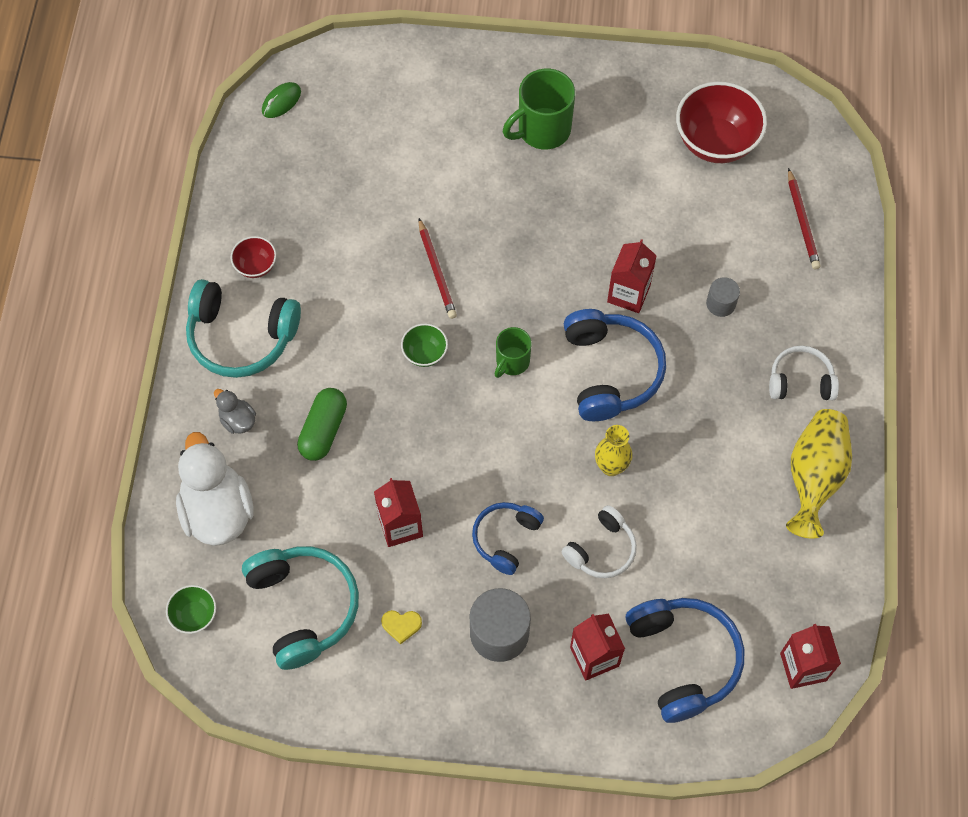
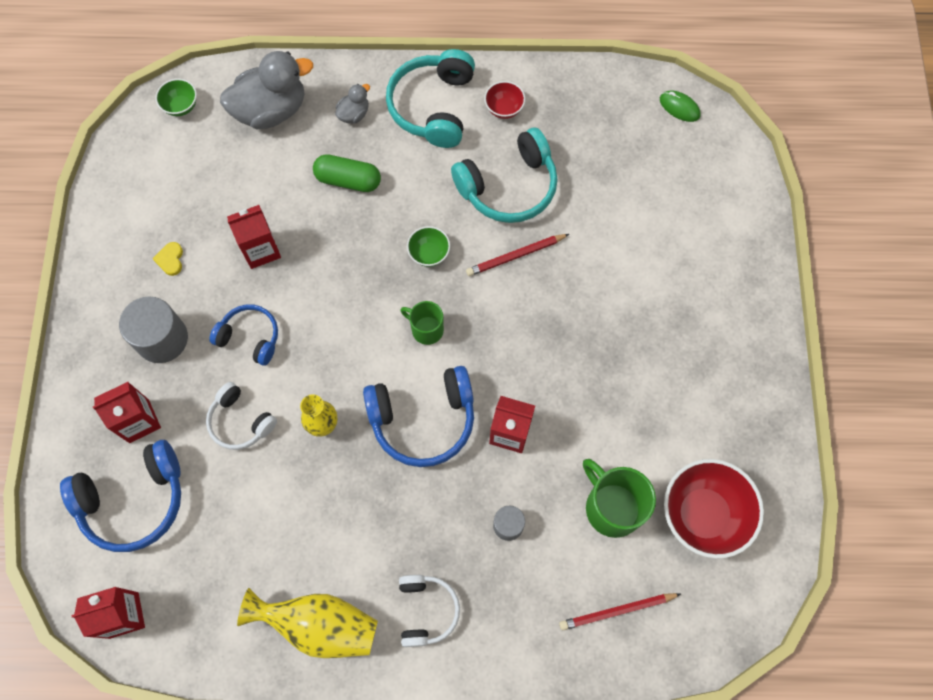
camera: 85 degrees right, 5 degrees up
white duck [176,432,254,546] -> grey duck [220,51,313,129]
turquoise headphones [242,546,359,670] -> turquoise headphones moved to [451,128,558,223]
green mug [503,69,575,149] -> green mug moved to [583,459,656,538]

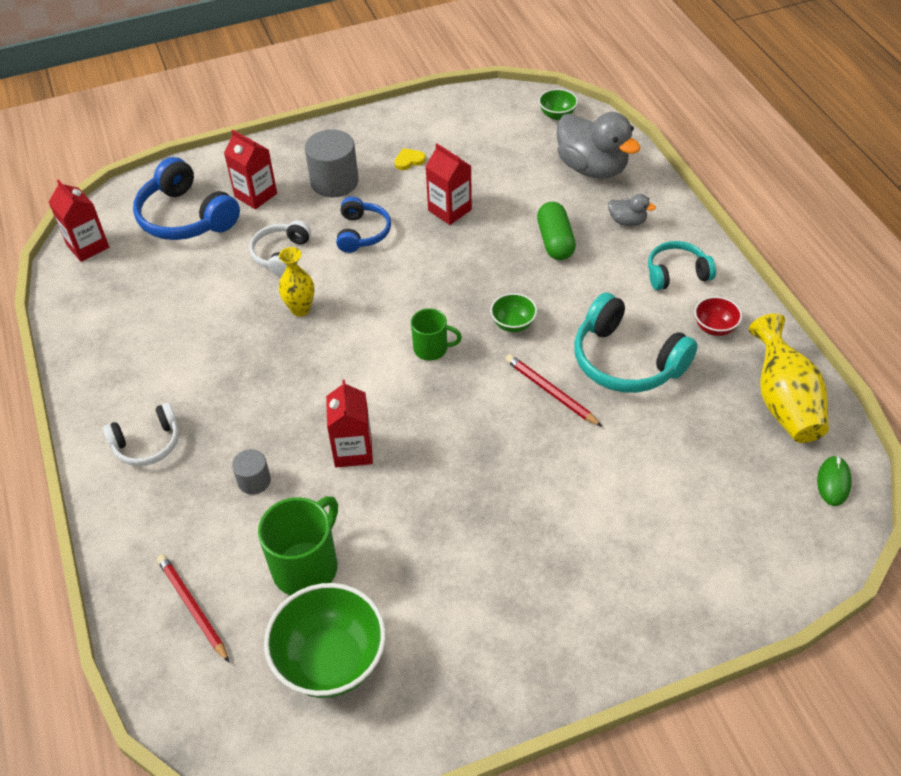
camera: 70 degrees right, 20 degrees down
yellow vase [237,588,378,658] -> yellow vase moved to [749,313,829,443]
blue headphones [363,366,474,467] -> none
turquoise headphones [386,49,475,148] -> turquoise headphones [648,241,716,290], size x0.60
green mug [400,301,444,345] -> green mug turned 90 degrees clockwise [411,308,462,361]
red bowl [664,459,764,559] -> green bowl [264,583,386,698]

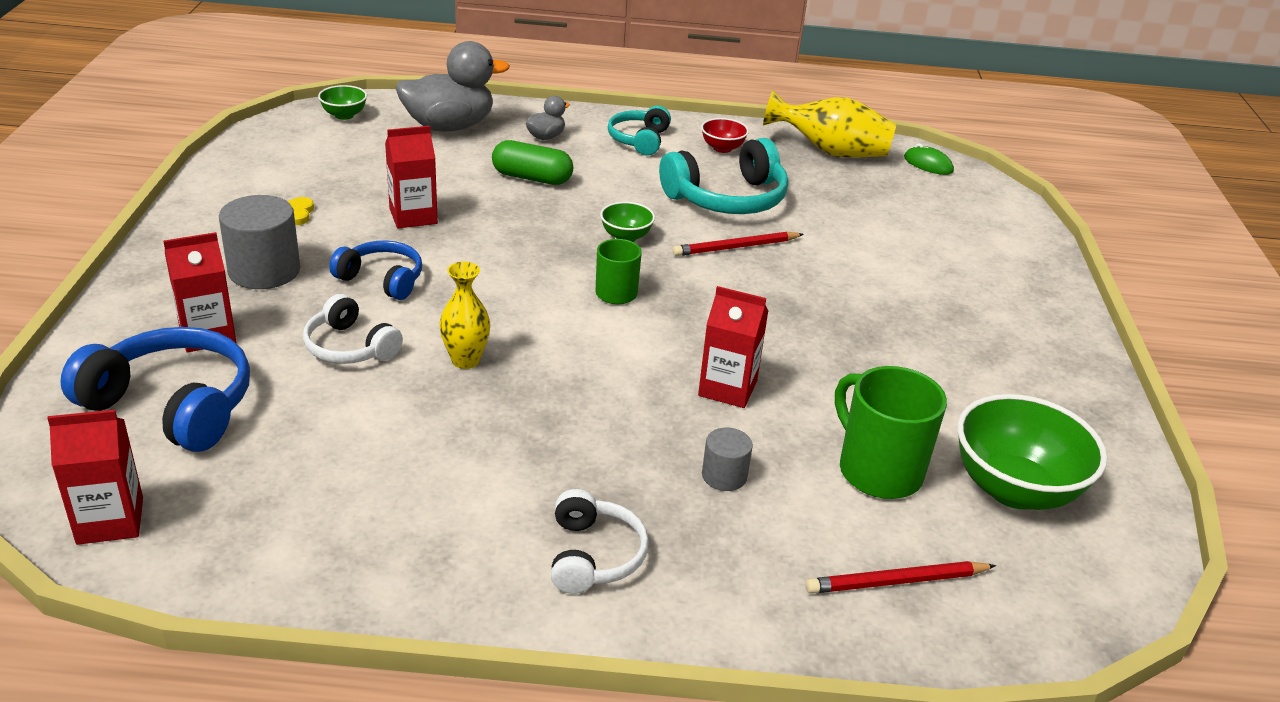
camera: 70 degrees left, 15 degrees down
blue headphones [133,157,240,240] -> blue headphones turned 135 degrees counterclockwise [60,327,250,452]

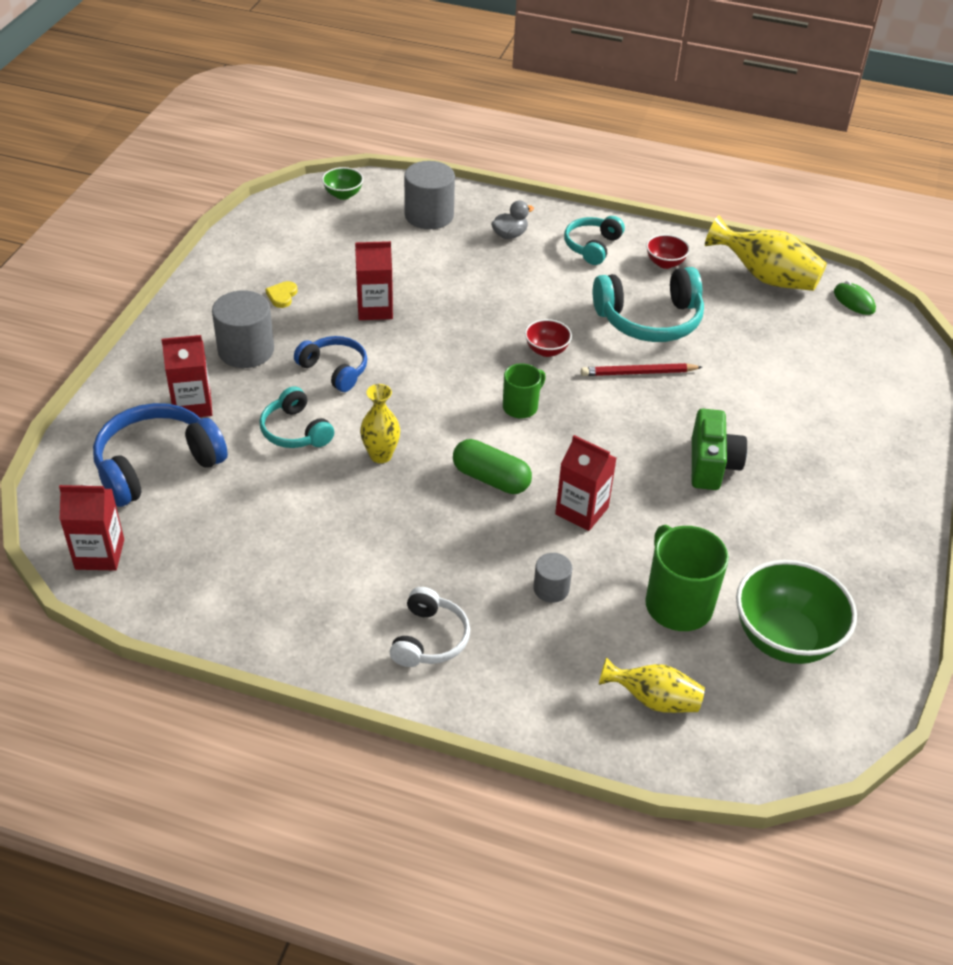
camera: 15 degrees right, 10 degrees up
blue headphones [60,327,250,452] -> blue headphones turned 75 degrees counterclockwise [93,403,228,507]
white headphones [303,294,403,364] -> turquoise headphones [259,386,334,448]
grey duck [395,41,510,131] -> grey cylinder [404,161,455,229]
green capsule [492,140,573,185] -> green capsule moved to [453,439,532,494]
green bowl [600,202,655,242] -> red bowl [525,319,572,357]
red pencil [806,561,996,594] -> yellow vase [599,657,705,713]
none -> green camera [692,408,747,490]

